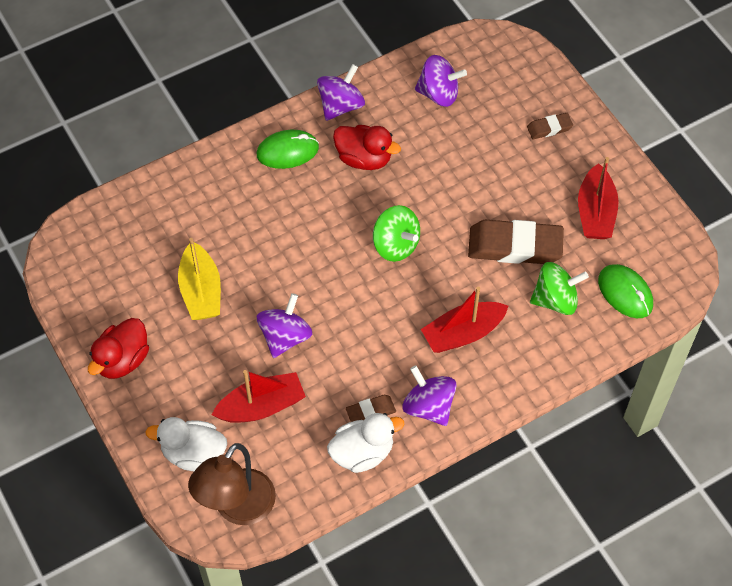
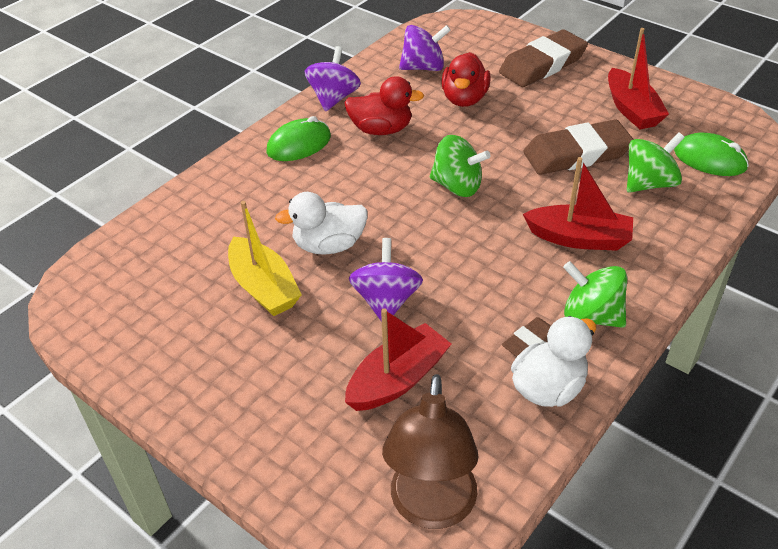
camera: 20 degrees left, 15 degrees down
red duck [88,318,149,379] -> red duck moved to [441,52,491,107]
white duck [145,417,227,471] -> white duck moved to [275,192,368,255]
purple spinning top [402,365,457,426] -> green spinning top [563,261,627,328]
red boat [421,287,508,353] -> red boat turned 120 degrees counterclockwise [523,157,633,251]
brown eraser [527,113,573,139] -> brown eraser [499,29,588,87], size x2.06

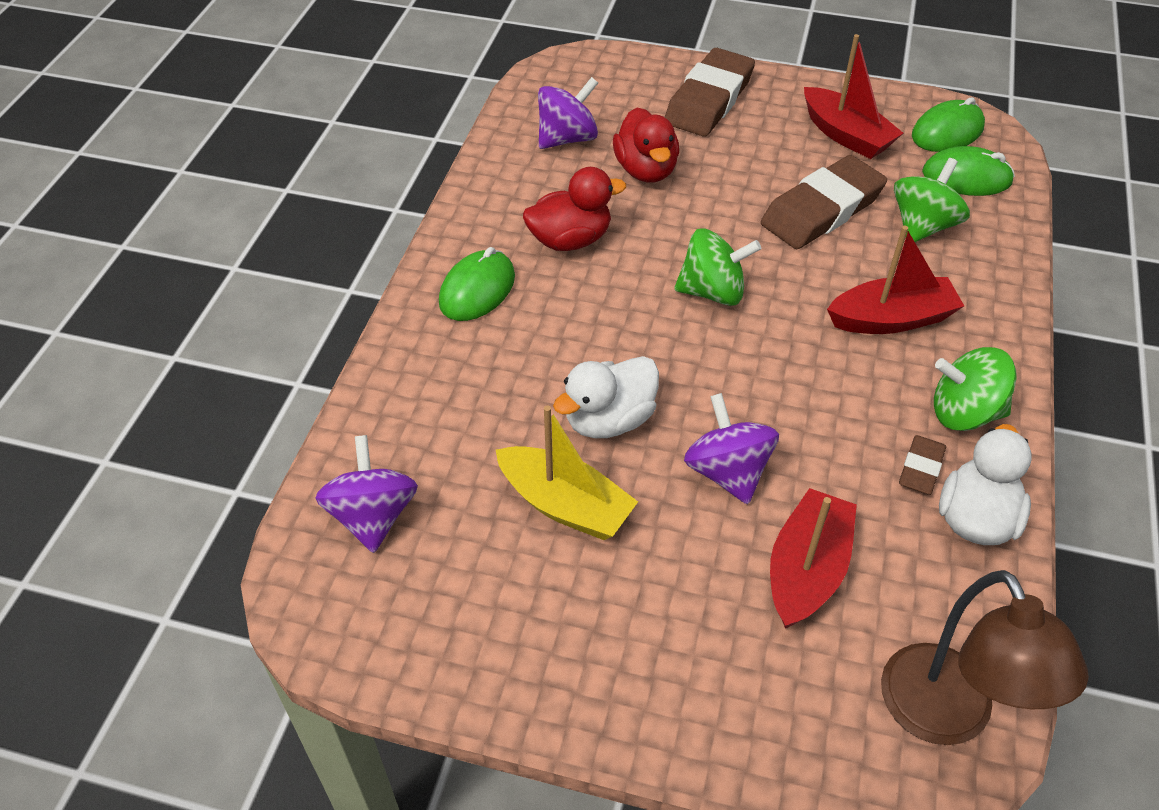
camera: 25 degrees left, 5 degrees up
purple spinning top [305,46,361,111] -> purple spinning top moved to [315,435,418,553]
none -> green mouse [912,97,985,152]

